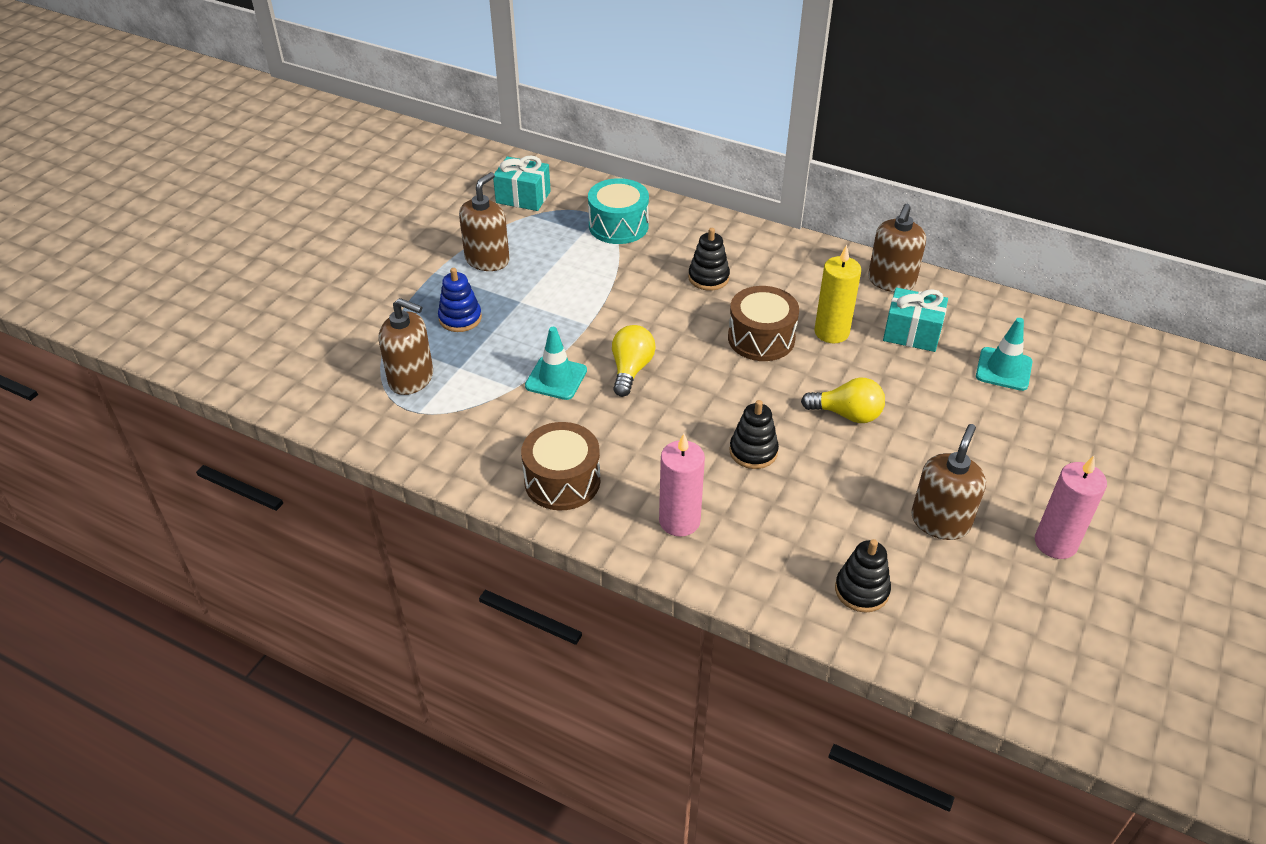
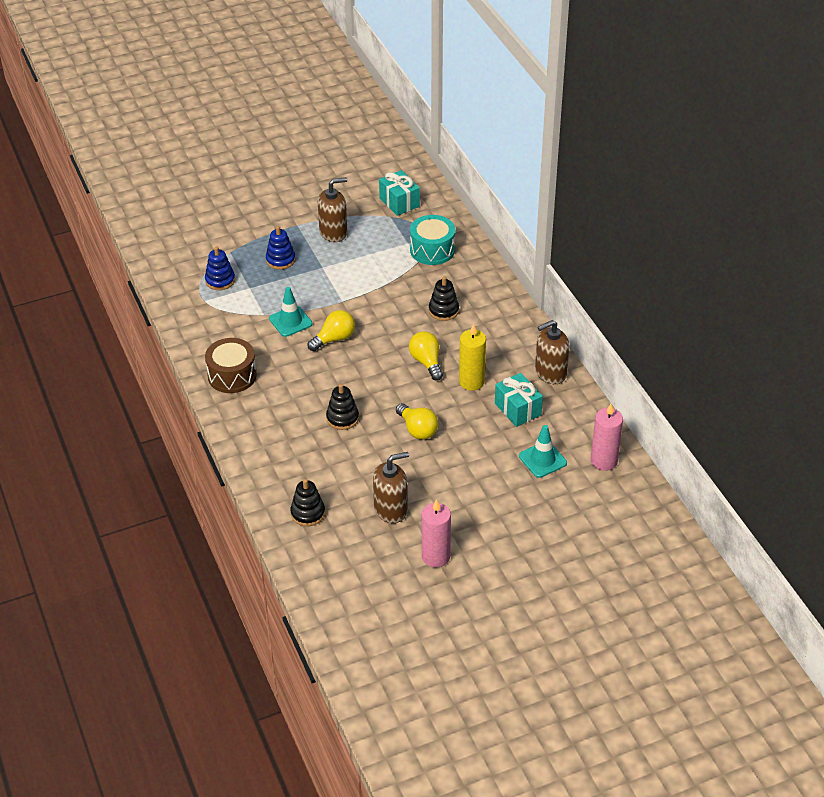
camera: 40 degrees right, 0 degrees up
brown soap dispenser [379,298,433,395] -> blue stacking toy [205,246,235,290]
pink candle [659,434,705,537] -> pink candle moved to [591,404,623,471]
brown drum [728,286,799,361] -> yellow light bulb [409,331,443,381]

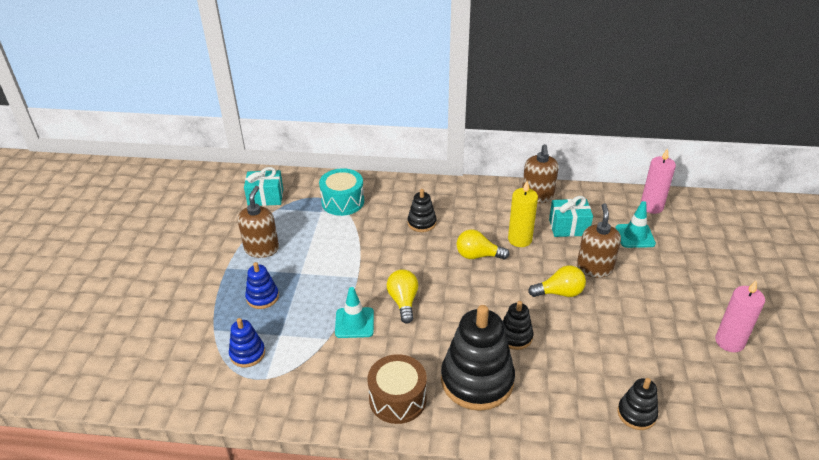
camera: 60 degrees left, 5 degrees down
brown soap dispenser [373,452,409,523] -> brown soap dispenser moved to [577,203,621,278]
none -> black stacking toy [441,305,515,411]

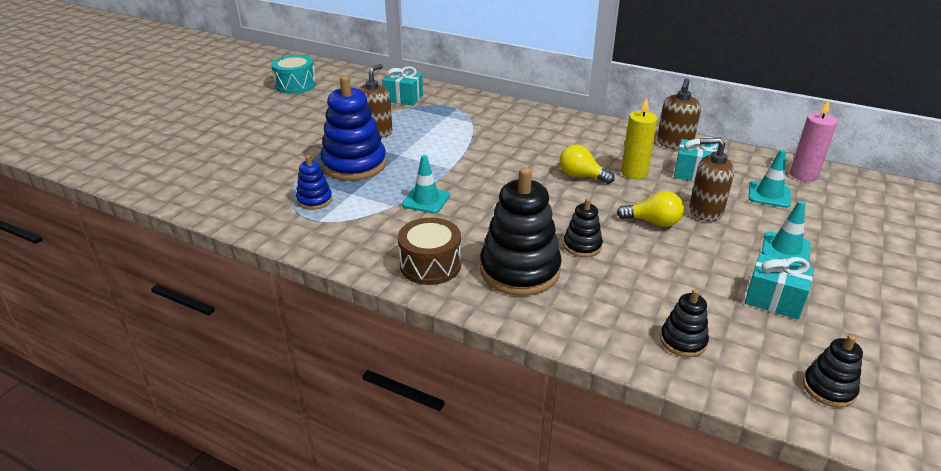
camera: 20 degrees right, 5 degrees down
blue stacking toy [245,262,279,309] -> blue stacking toy [320,76,386,181], size x1.99
turquoise drum [319,168,364,216] -> turquoise drum moved to [271,55,316,94]
yellow light bulb [387,269,418,324] -> none
black stacking toy [408,189,437,232] -> black stacking toy moved to [803,335,863,408]
brown soap dispenser [577,203,621,278] -> brown soap dispenser turned 105 degrees counterclockwise [689,137,734,222]
pink candle [715,280,765,352] -> none
none -> turquoise gift [745,253,814,319]
none -> turquoise traffic cone [762,201,811,264]

